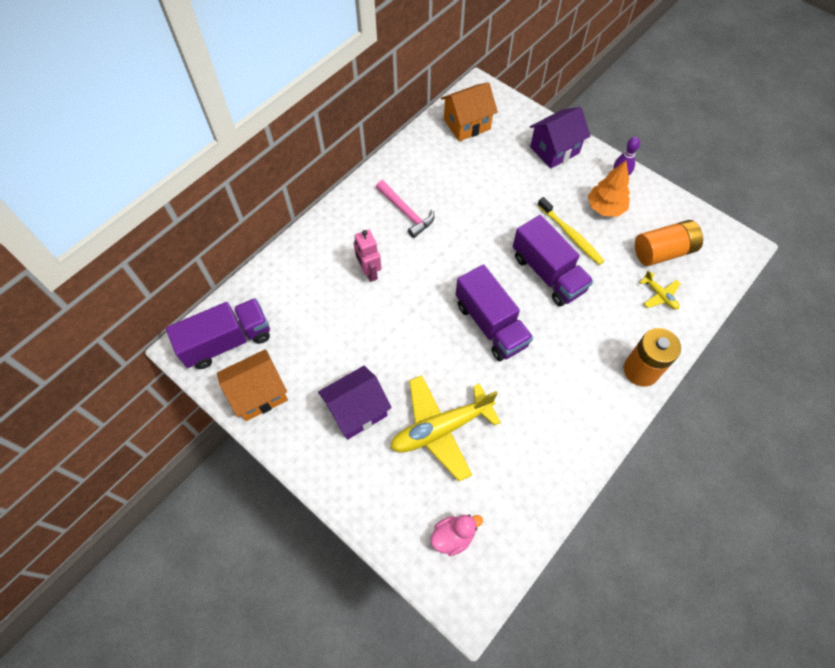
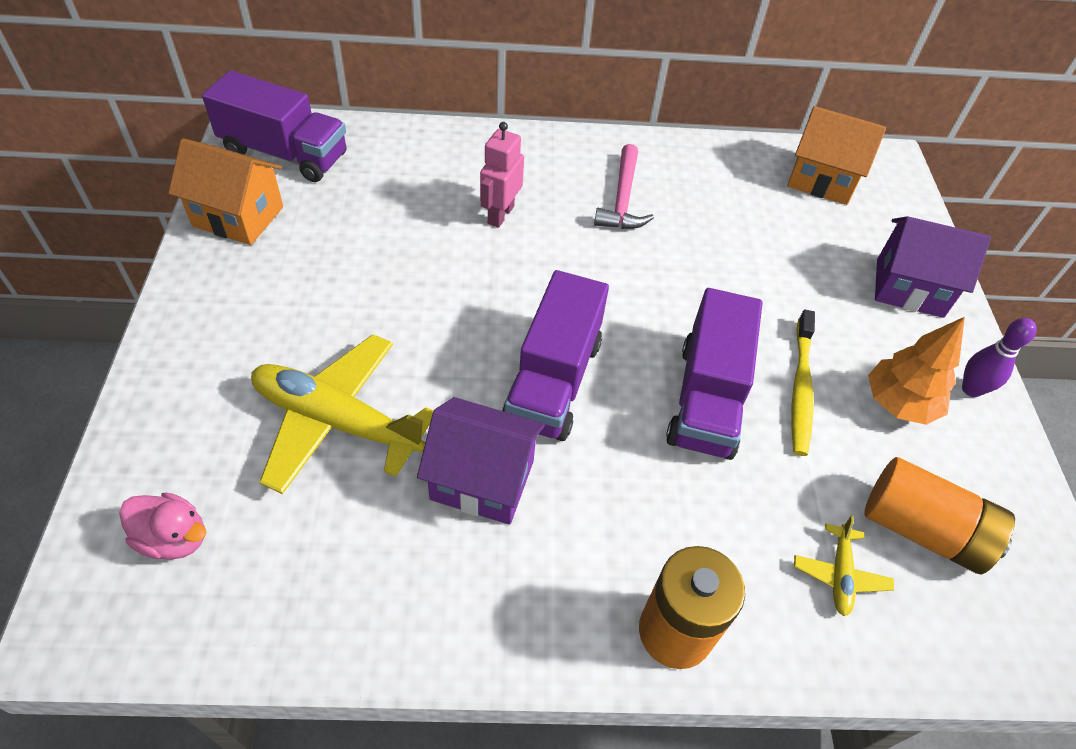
camera: 45 degrees right, 10 degrees down
purple house [318,366,392,439] -> purple house moved to [417,397,545,525]

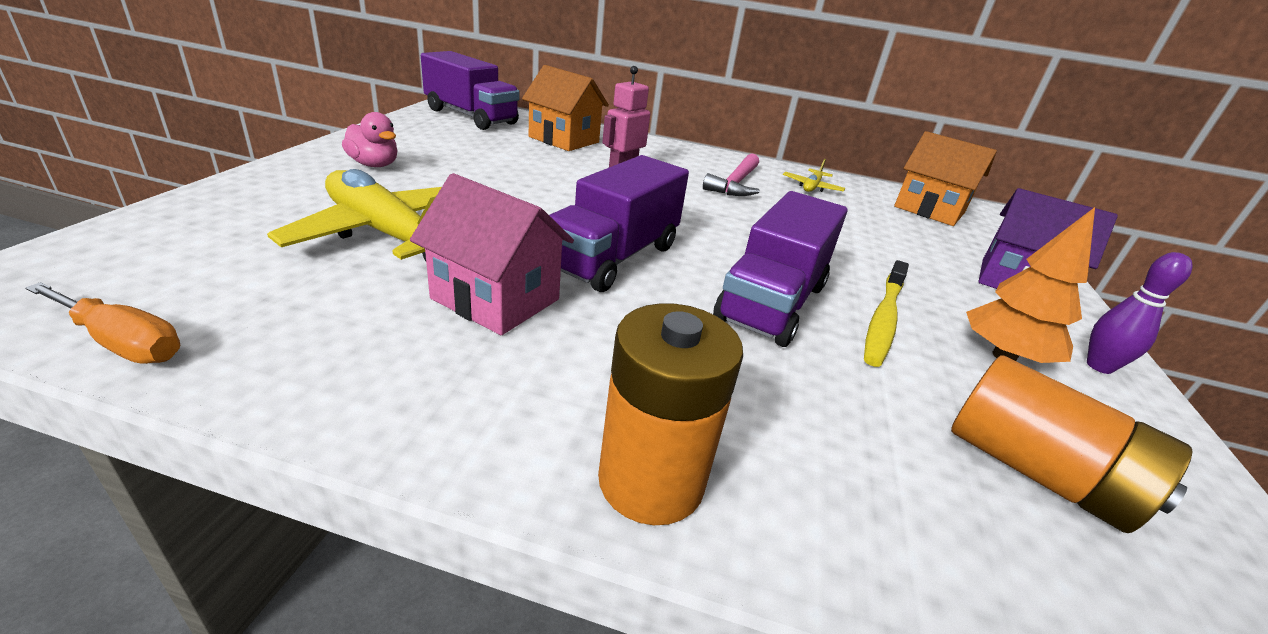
camera: 15 degrees right, 20 degrees down
pink duck [119,492,206,560] -> pink duck moved to [342,112,398,167]
orange house [168,138,283,245] -> orange house moved to [522,65,609,151]
purple house [417,397,545,525] -> pink house [410,173,574,335]
yellow plane [794,515,894,616] -> yellow plane moved to [783,159,846,192]
none -> orange screwdriver [25,282,180,364]

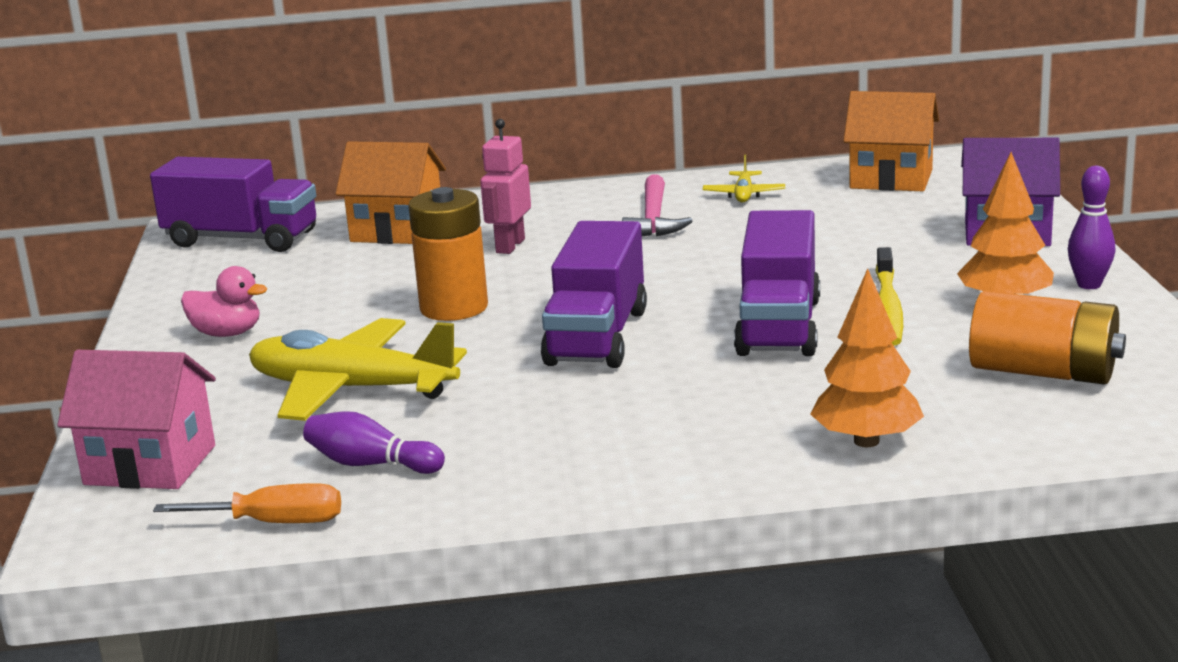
camera: 15 degrees left, 10 degrees down
pink house [410,173,574,335] -> pink house moved to [57,350,216,489]
orange battery [598,303,743,525] -> orange battery moved to [408,187,488,321]
none -> purple bowling pin [303,411,445,474]
none -> orange tree [810,268,924,447]

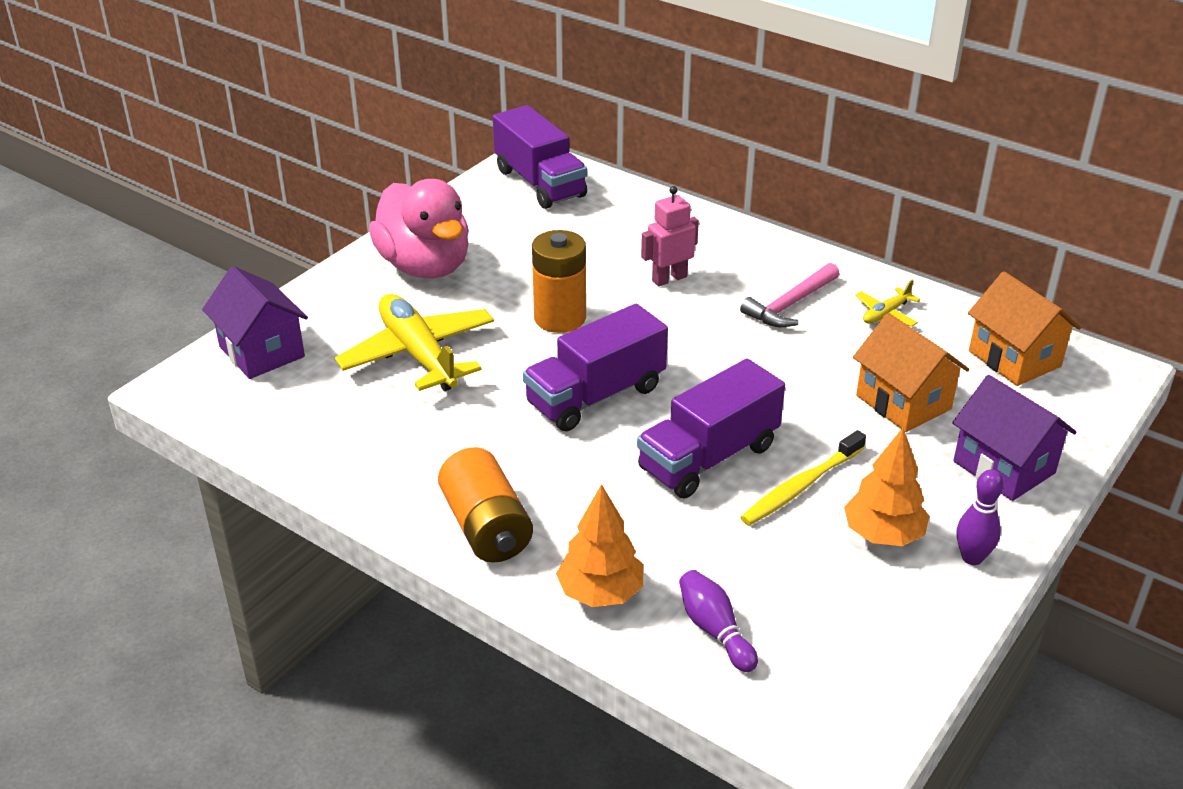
camera: 40 degrees right, 15 degrees up
pink house [57,350,216,489] -> purple house [202,266,308,379]
orange screwdriver [153,483,341,523] -> none
pink duck [181,266,268,337] -> pink duck [369,179,469,278], size x2.11
purple bowling pin [303,411,445,474] -> purple bowling pin moved to [679,570,758,672]
orange house [335,141,446,244] -> orange house moved to [853,313,969,432]
orange battery [969,291,1126,385] -> orange battery moved to [438,447,533,563]

